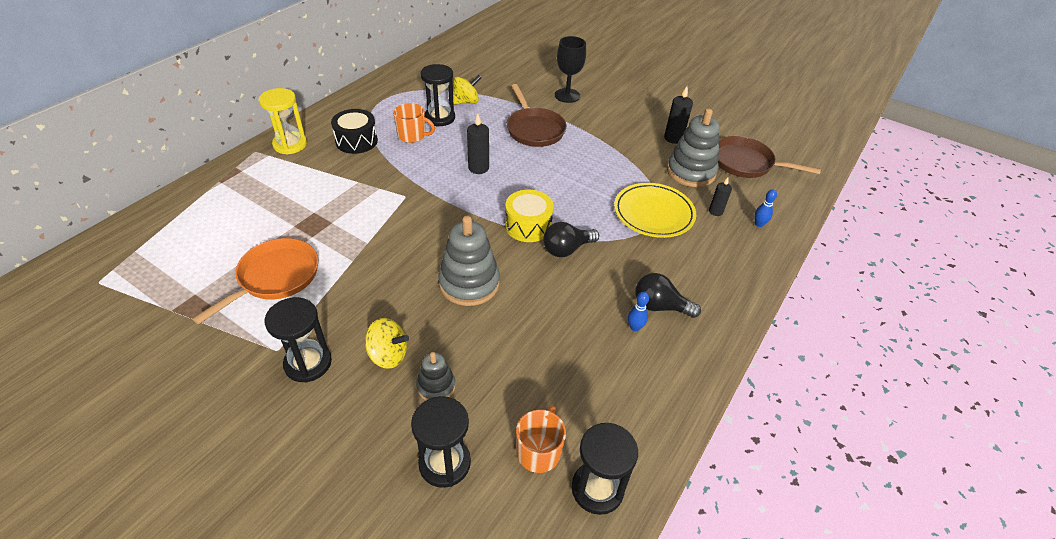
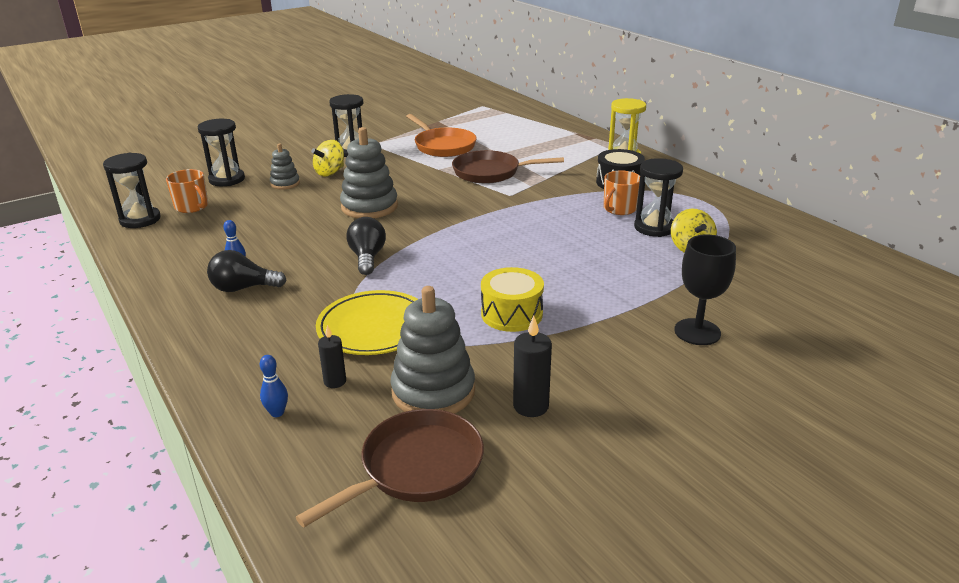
camera: 115 degrees right, 15 degrees down
black candle [467,113,489,174] -> none
yellow drum [505,190,554,242] -> yellow drum moved to [481,267,544,332]
brown pan [507,84,567,147] -> brown pan moved to [452,150,564,184]
black light bulb [635,273,701,318] -> black light bulb turned 135 degrees counterclockwise [207,250,287,292]

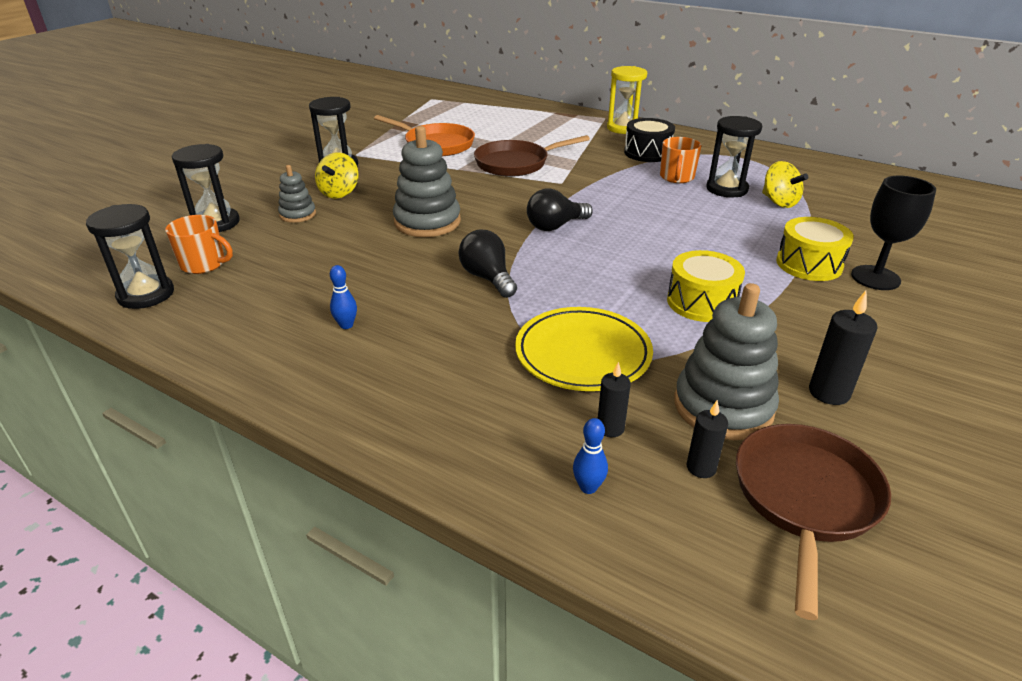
camera: 25 degrees left, 5 degrees up
black light bulb [207,250,287,292] -> black light bulb moved to [527,189,593,231]
none -> black candle [687,400,728,478]
none -> yellow drum [776,217,854,281]

